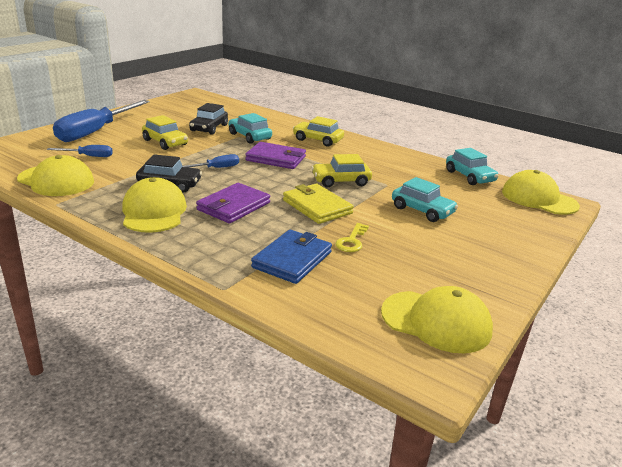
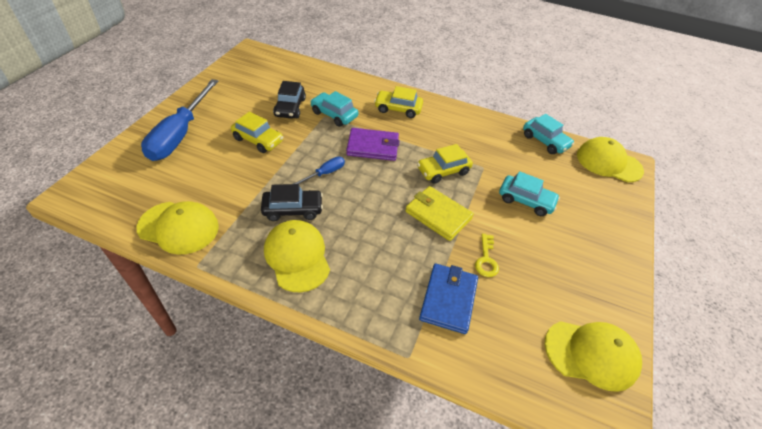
camera: 15 degrees left, 20 degrees up
blue screwdriver [47,145,113,157] -> none
purple wallet [196,183,270,223] -> none

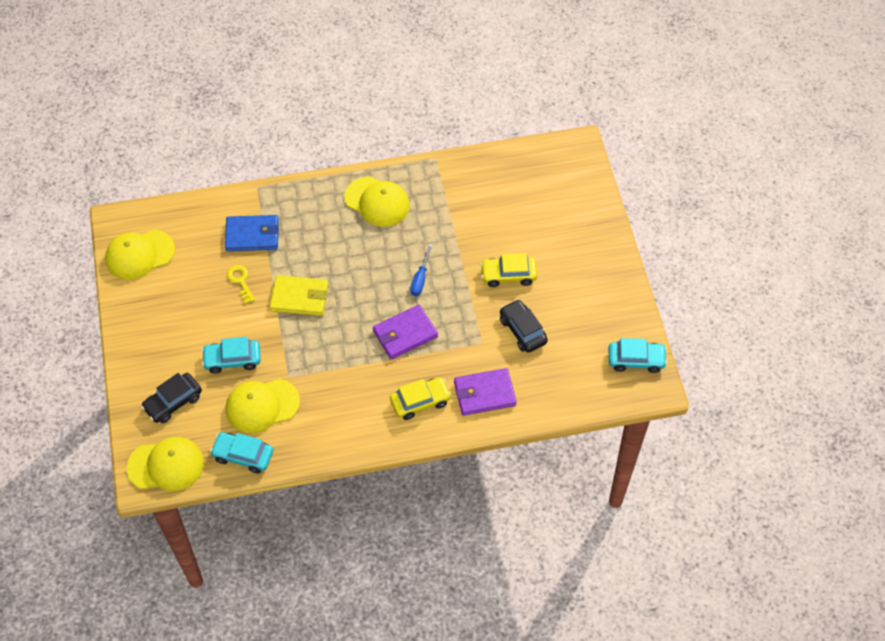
camera: 150 degrees right, 10 degrees up
yellow cap [136,201,219,254] -> yellow cap moved to [226,379,300,433]
blue screwdriver [141,79,218,161] -> none
black car [261,184,323,221] -> black car moved to [141,373,202,423]
turquoise car [310,91,358,127] -> turquoise car moved to [609,338,667,373]
yellow car [417,144,473,184] -> none
blue wallet [419,263,478,334] -> blue wallet turned 75 degrees counterclockwise [225,215,279,251]
none -> purple wallet [454,368,517,416]

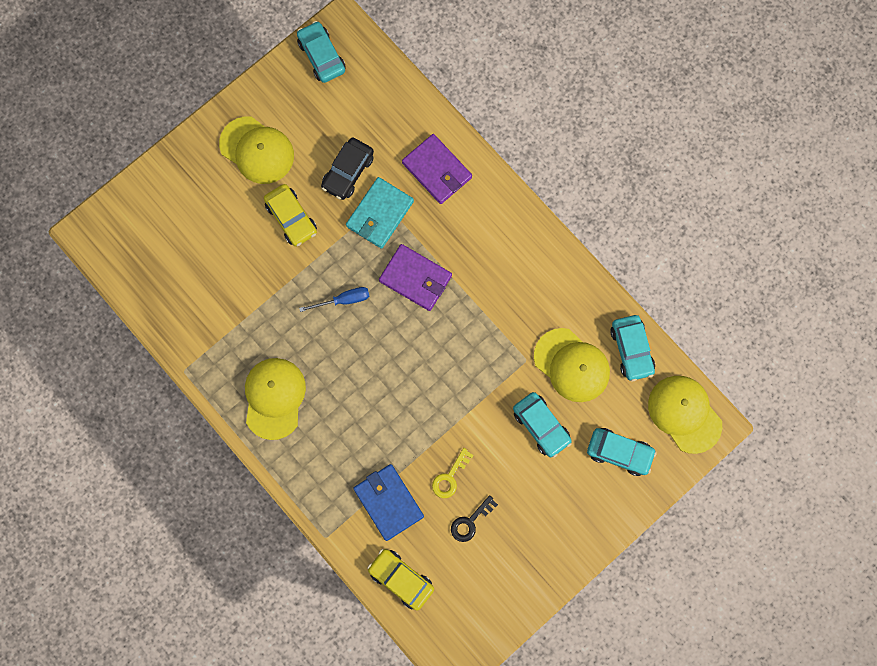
camera: 120 degrees left, 20 degrees up
yellow cap [105,229,175,280] -> yellow cap moved to [219,116,294,184]
black car [141,373,202,423] -> turquoise car [587,428,657,476]
yellow wallet [270,275,328,316] -> none
yellow car [390,377,451,420] -> yellow car moved to [367,549,434,611]
none -> turquoise wallet [346,177,414,249]
none -> black key [451,495,498,542]

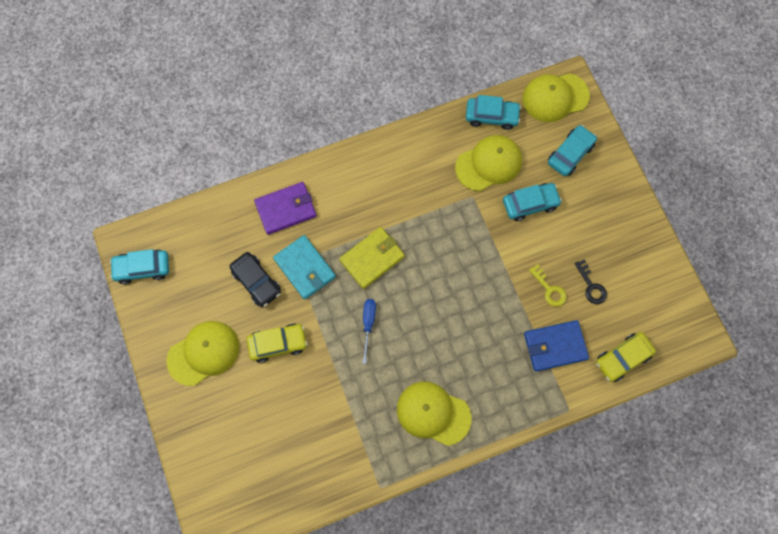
camera: 70 degrees left, 5 degrees down
purple wallet [379,244,452,311] -> yellow wallet [339,227,405,289]

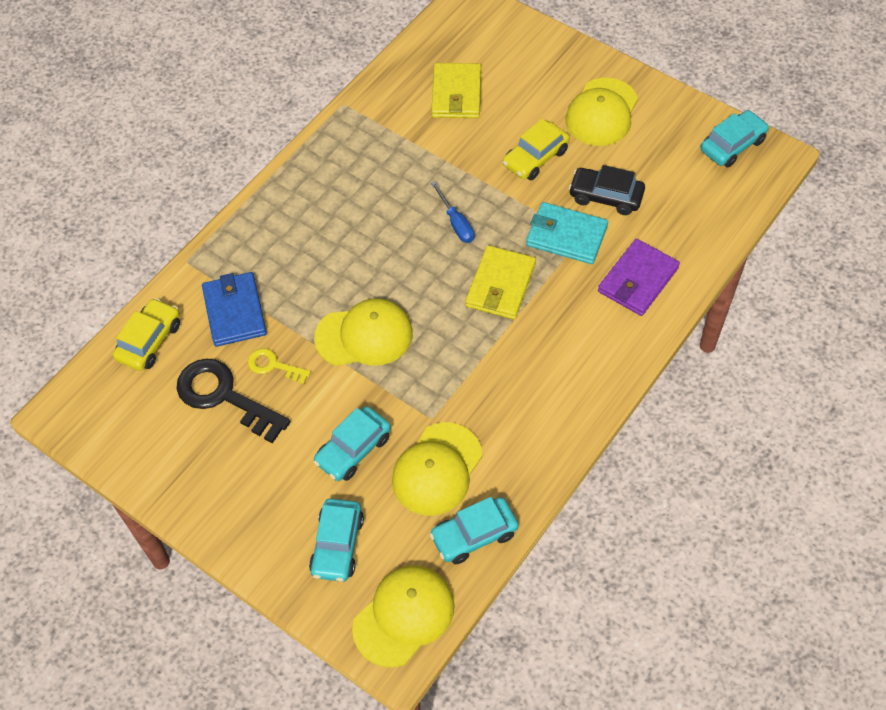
camera: 150 degrees right, 15 degrees down
yellow cap [397,382,472,446] -> yellow cap moved to [314,298,413,366]
blue wallet [524,320,589,372] -> blue wallet turned 60 degrees counterclockwise [202,272,267,347]
black key [574,259,607,304] -> black key [176,359,291,443], size x1.92
none -> yellow wallet [431,63,481,118]

